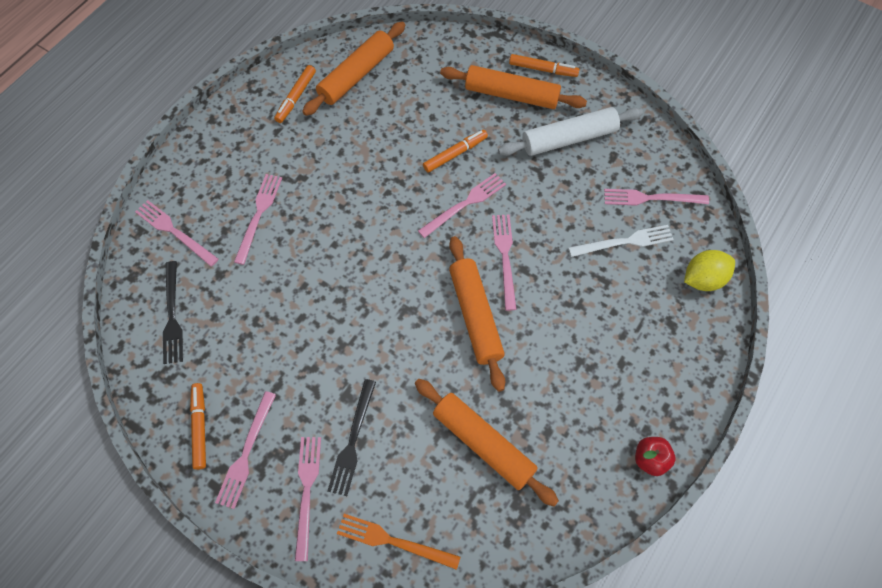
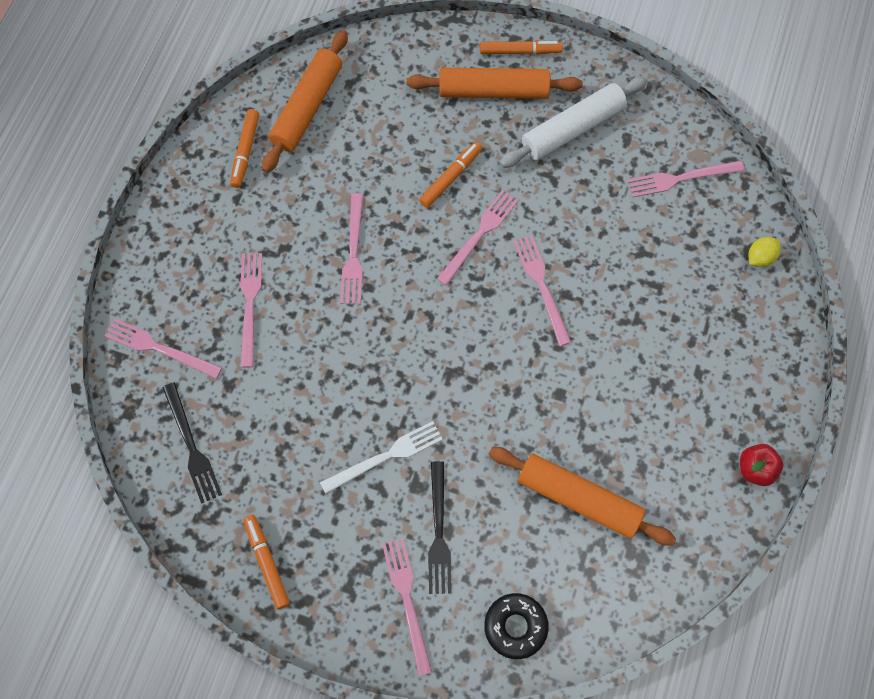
camera: 15 degrees left, 5 degrees up
pink fork [215,391,276,509] -> pink fork moved to [340,193,363,305]
orange fork [337,514,460,570] -> black donut [484,593,549,659]
orange rolling pin [449,236,505,392] -> none
white fork [568,225,674,257] -> white fork moved to [320,421,443,494]
yellow lemon [684,250,735,291] -> yellow lemon [748,237,781,267], size x0.64

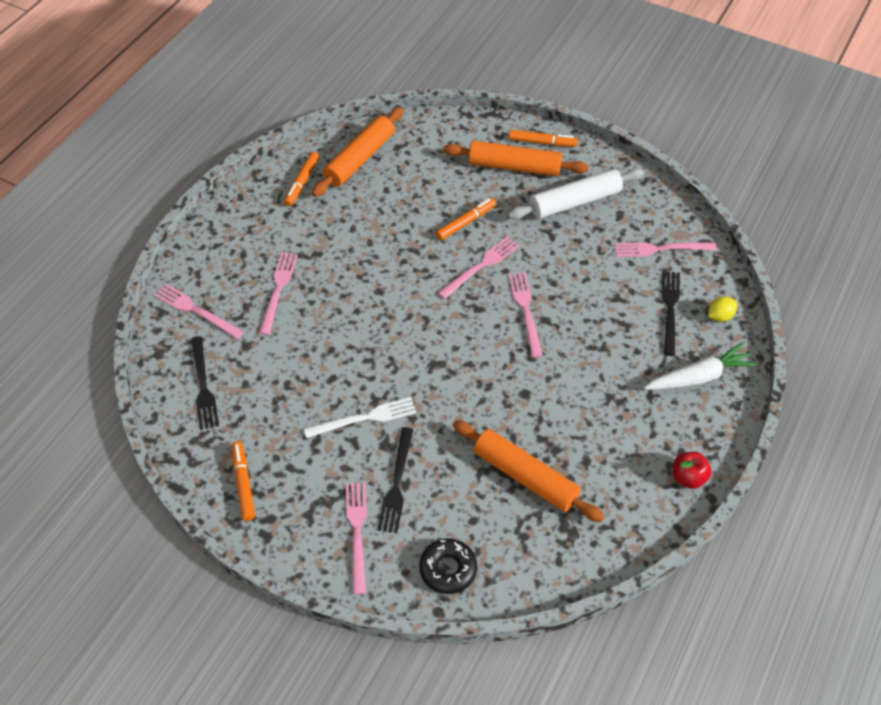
camera: 10 degrees right, 15 degrees down
pink fork [340,193,363,305] -> none
none -> white carrot [644,342,758,390]
none -> black fork [662,271,680,356]

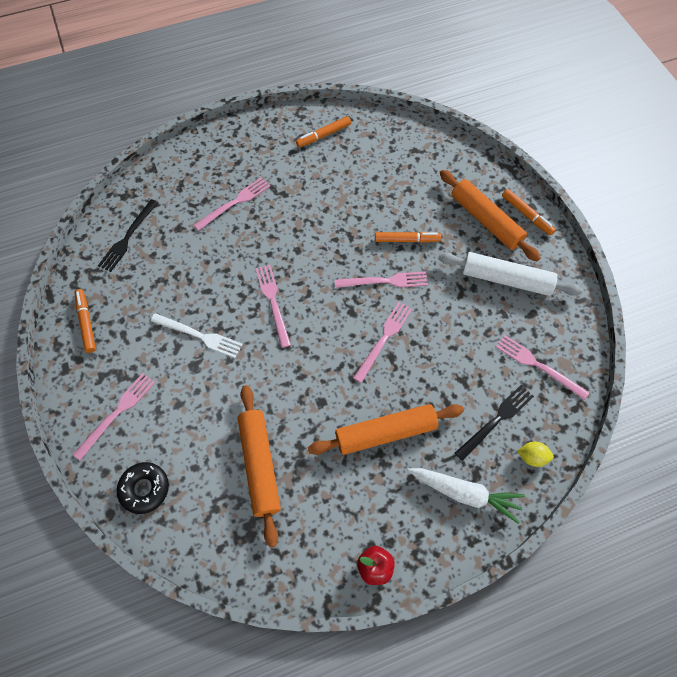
camera: 40 degrees right, 10 degrees up
pink fork [154,284,244,339] -> pink fork moved to [255,265,291,348]
orange marker [232,442,255,521] -> orange marker turned 45 degrees counterclockwise [74,289,96,353]
orange rolling pin [312,107,404,197] -> orange rolling pin moved to [308,404,464,455]
black fork [377,427,413,533] -> none

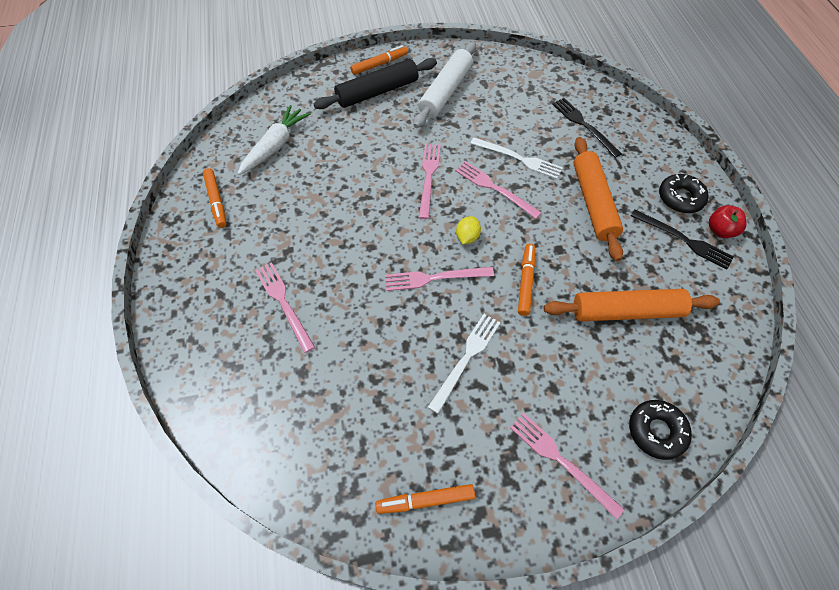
camera: 80 degrees left, 5 degrees down
black fork [98,199,158,272] -> black fork moved to [631,210,734,270]
orange marker [375,232,442,243] -> orange marker moved to [518,244,535,316]
white carrot [407,468,525,524] -> white carrot moved to [237,105,310,175]
orange rolling pin [440,170,541,262] -> black rolling pin [314,58,437,109]
pink fork [496,335,590,400] -> none
yellow lemon [517,442,554,467] -> yellow lemon moved to [456,216,481,244]
none -> white fork [470,137,563,179]
none -> black donut [659,174,709,213]

